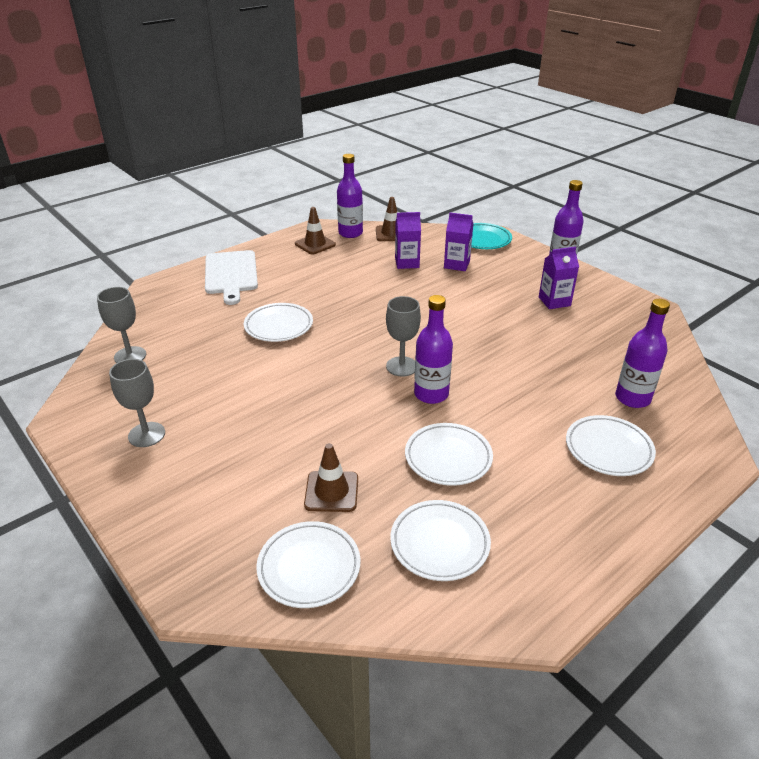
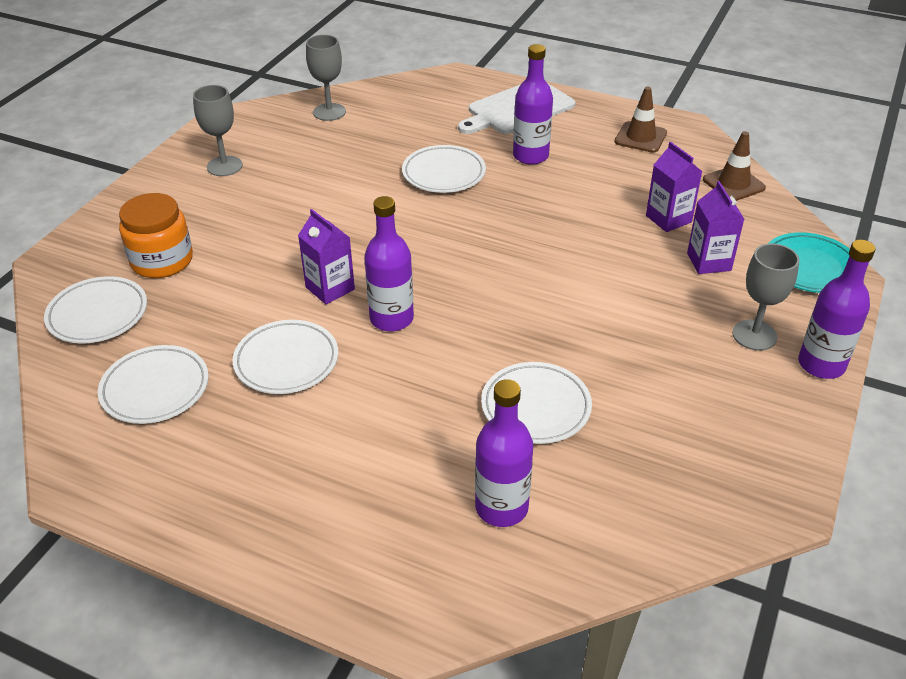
camera: 65 degrees right, 5 degrees up
brown traffic cone [304,443,358,512] -> none
purple bottle [337,154,363,238] -> purple bottle moved to [513,44,553,165]
grey goblet [386,296,421,377] -> grey goblet moved to [732,243,799,351]
purple carton [539,247,579,309] -> purple carton moved to [298,209,355,305]
white plate [566,415,656,476] -> white plate moved to [481,362,592,444]
none -> orange jar [119,193,193,278]

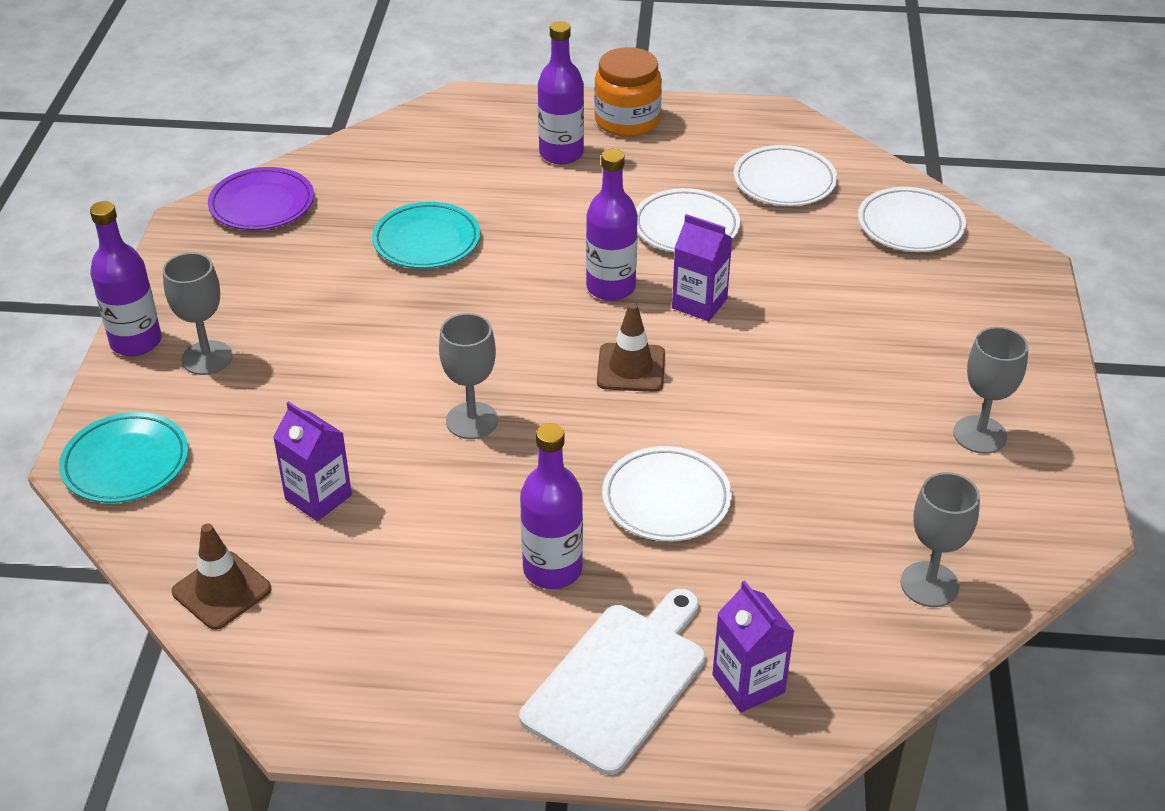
camera: 160 degrees right, 0 degrees up
orange jar [119,193,193,278] -> orange jar moved to [594,47,662,137]
purple bottle [475,379,533,527] -> purple bottle moved to [538,21,584,164]
white plate [481,362,592,444] -> turquoise plate [372,202,481,269]
brown traffic cone [615,87,667,153] -> brown traffic cone moved to [597,303,665,392]
purple carton [687,181,744,274] -> purple carton moved to [712,580,794,713]
none -> purple plate [208,167,314,230]
none -> grey goblet [439,313,498,439]

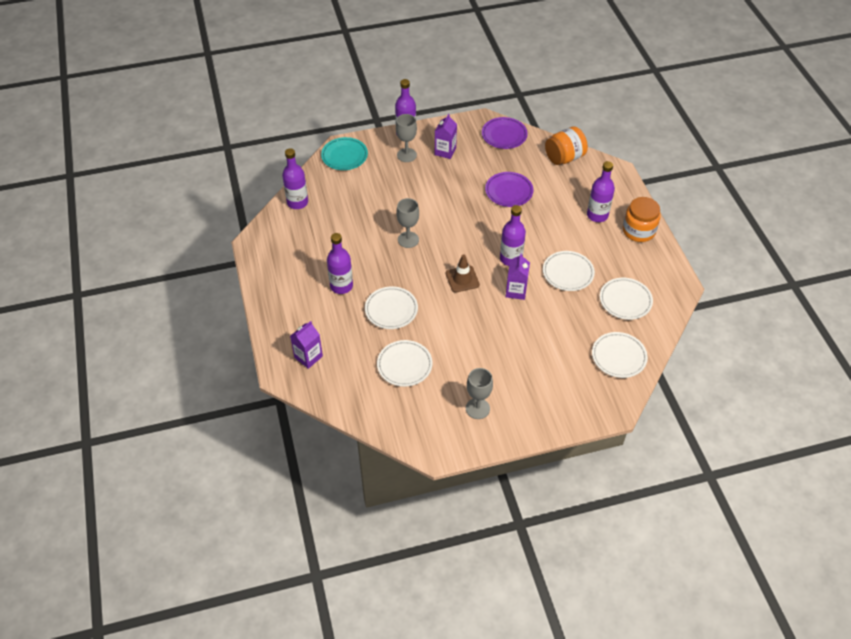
camera: 70 degrees right, 10 degrees up
brown traffic cone [172,523,272,630] -> purple bottle [282,148,308,209]
purple carton [273,401,352,521] -> purple carton moved to [435,114,457,159]
turquoise plate [372,202,481,269] -> purple plate [485,172,534,207]
white cutting board [519,589,706,775] -> none
grey goblet [900,472,980,607] -> none
none -> white plate [377,340,433,387]
none -> orange jar [545,126,588,165]

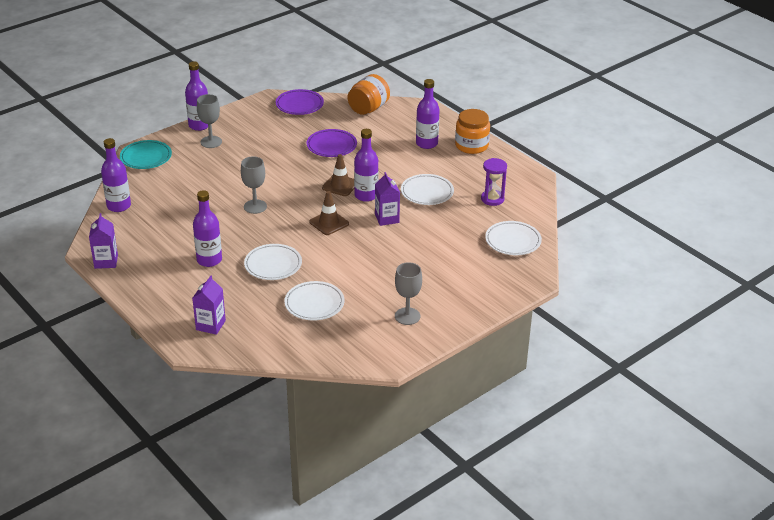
camera: 25 degrees left, 15 degrees down
purple carton [435,114,457,159] -> purple carton moved to [89,213,118,269]
white plate [600,278,653,320] -> purple hourglass [481,158,507,206]
none -> brown traffic cone [322,154,355,196]

